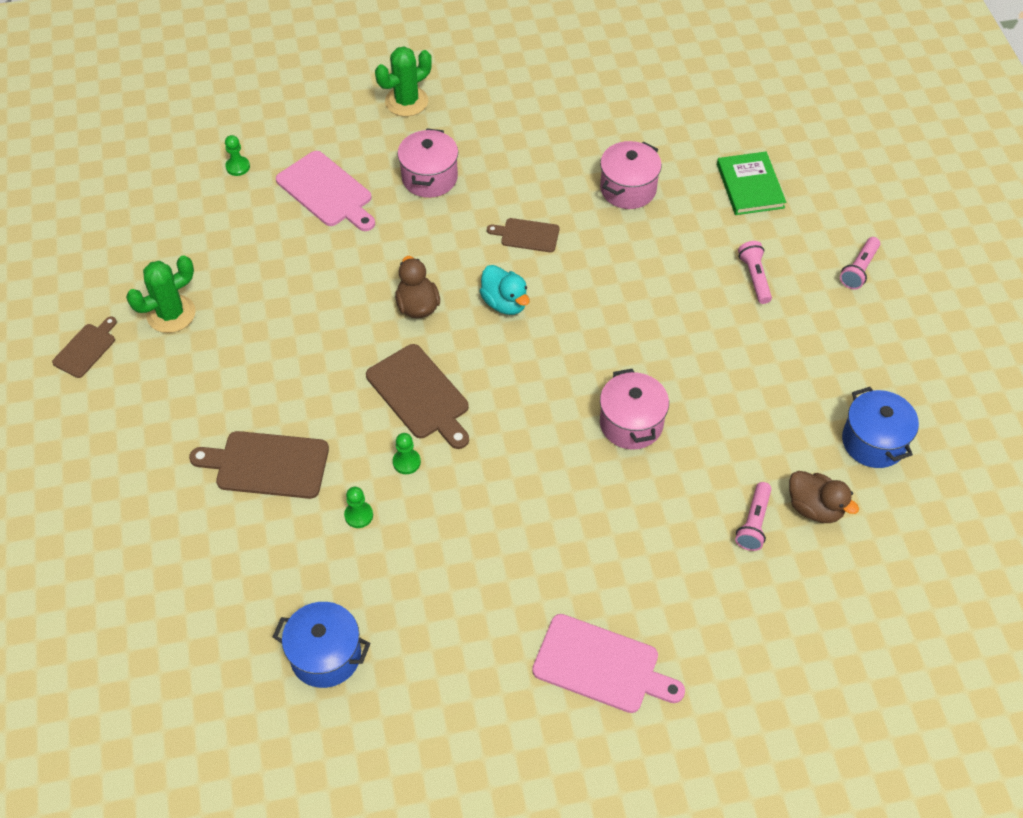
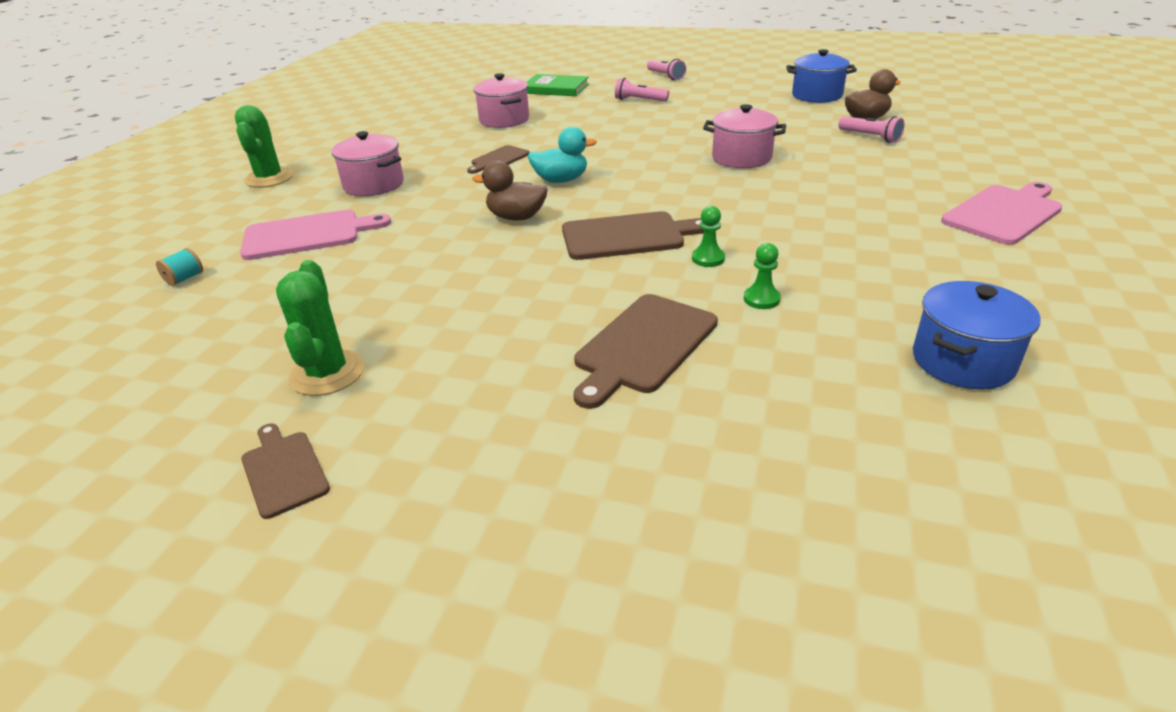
camera: 60 degrees left, 20 degrees down
green pawn [225,135,250,176] -> turquoise spool [156,248,203,286]

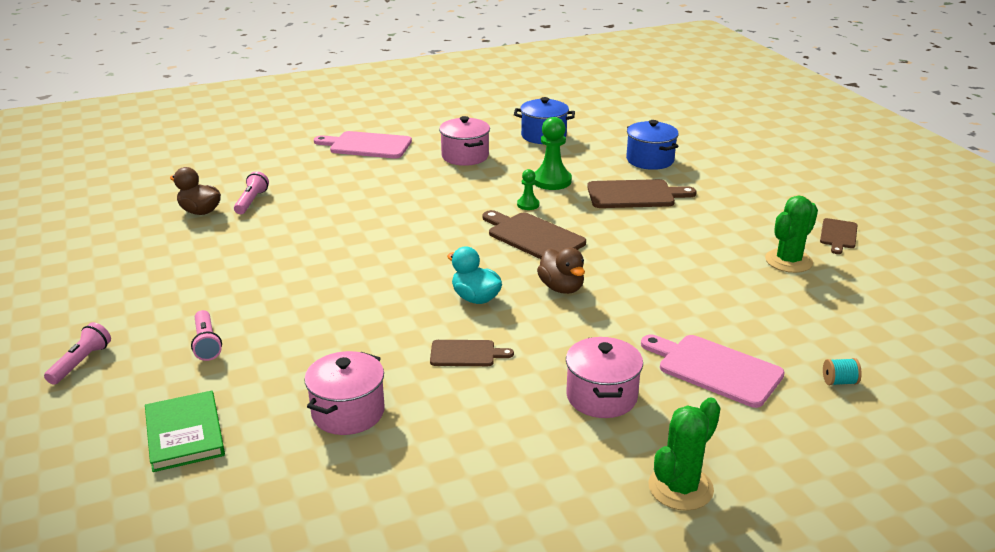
camera: 130 degrees left, 5 degrees down
pink pot [703,104,786,168] -> pink pot moved to [439,116,490,166]
green pawn [744,243,781,309] -> green pawn [535,117,572,190], size x1.84
blue pot [786,49,857,103] -> blue pot moved to [626,120,679,170]

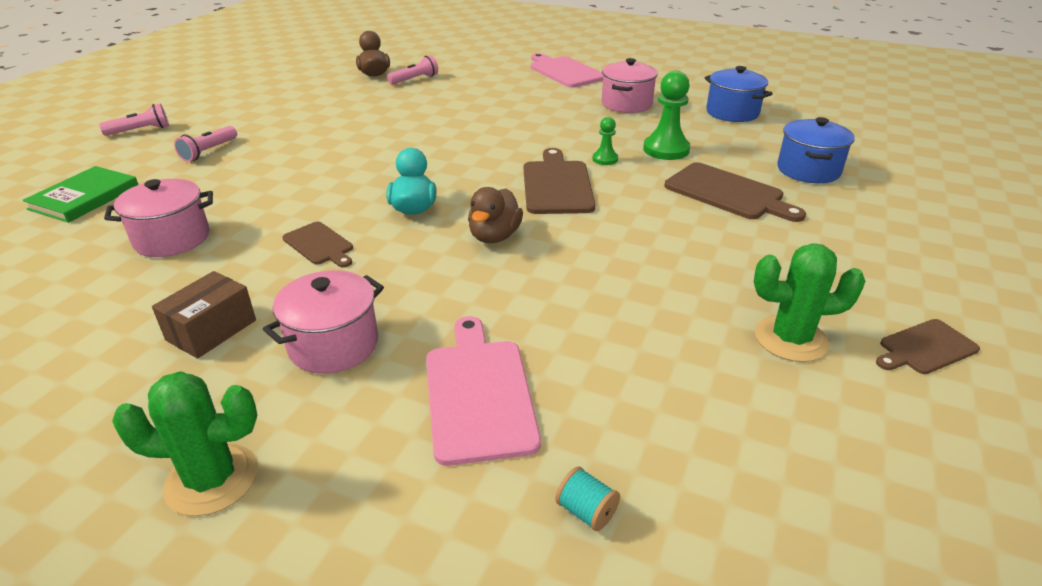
camera: 45 degrees right, 5 degrees up
none -> brown box [152,271,256,359]

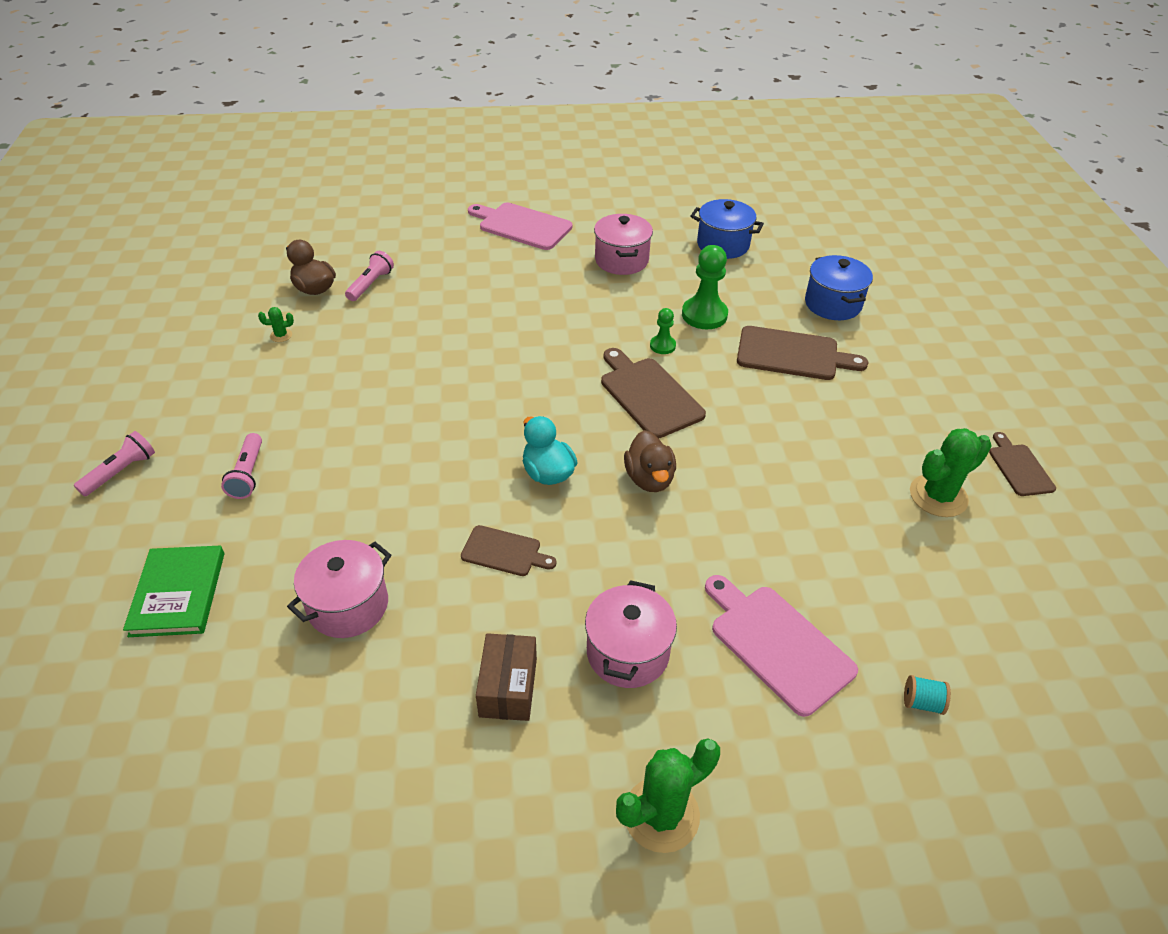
camera: 30 degrees left, 10 degrees up
brown cutting board [876,319,980,374] -> brown cutting board turned 135 degrees clockwise [989,432,1056,496]
none -> green cactus [258,307,294,342]

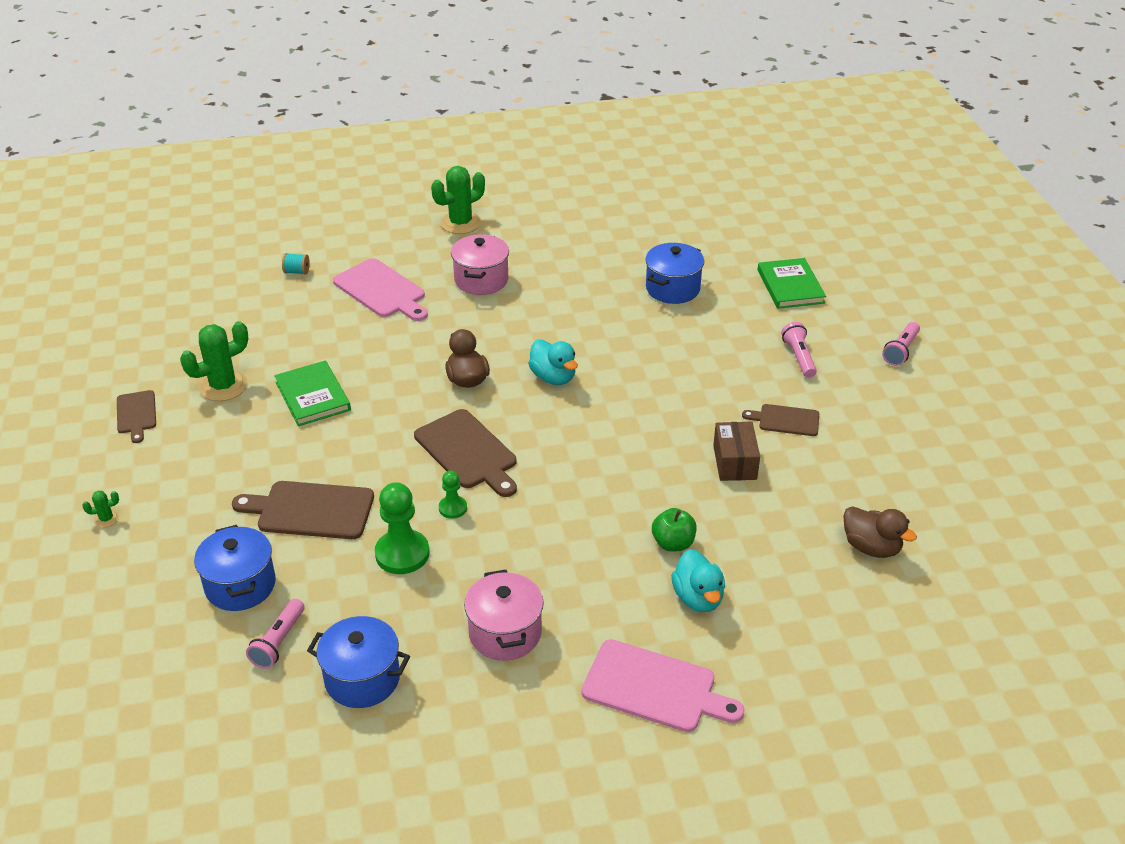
camera: 175 degrees right, 5 degrees down
green cactus [258,307,294,342] -> green cactus moved to [82,491,119,528]
pink pot [287,540,392,638] -> blue pot [645,243,704,304]
pink flashlight [345,251,394,301] -> pink flashlight moved to [246,599,305,669]
brown cutting board [461,525,557,576] -> brown cutting board moved to [742,404,819,436]
brown box [476,633,537,721] -> brown box moved to [713,422,760,481]
none -> green book [274,361,351,426]
none -> green apple [652,508,697,552]
none -> turquoise duck [671,549,725,612]

